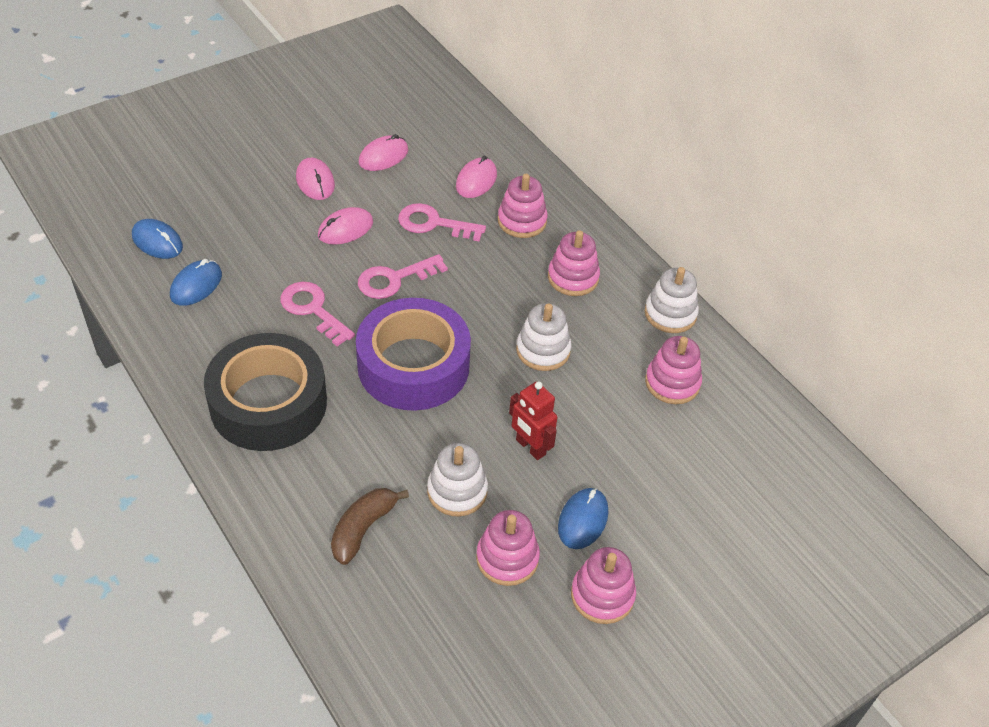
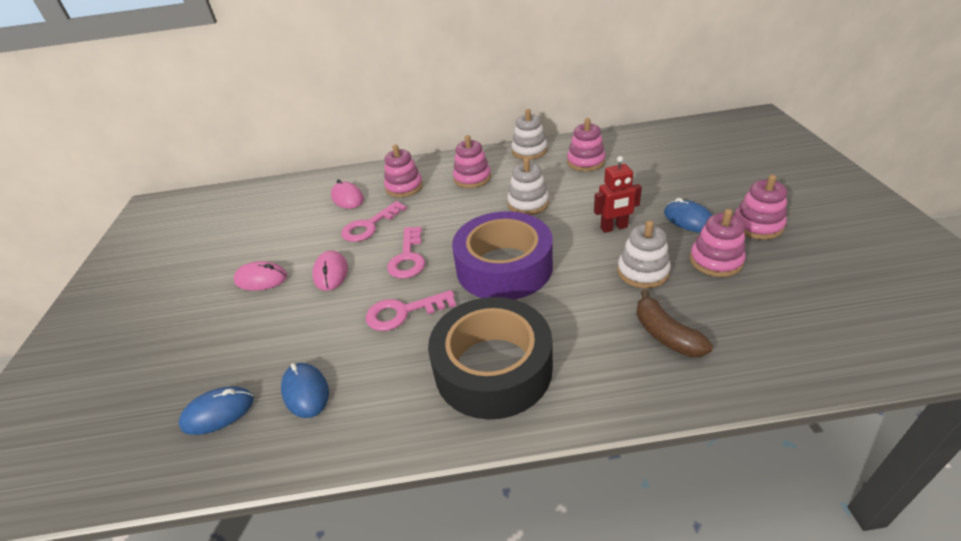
camera: 55 degrees left, 10 degrees down
pink mouse [359,134,408,171] -> none

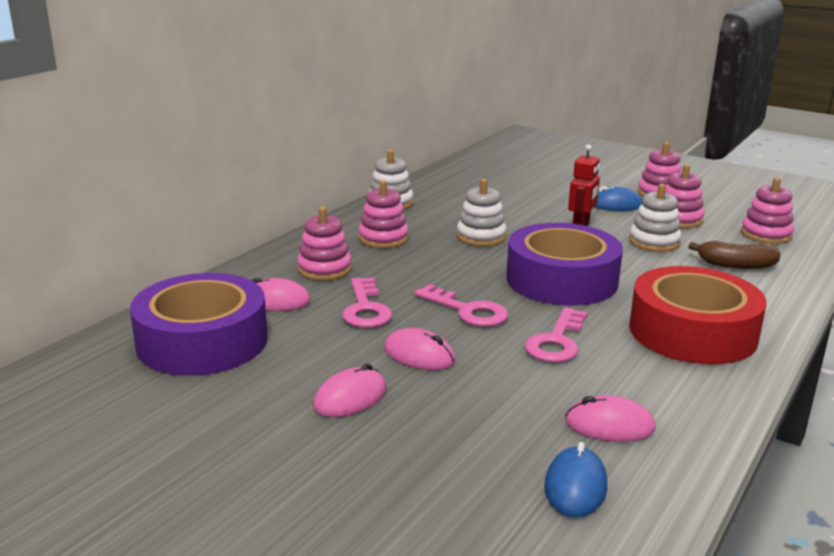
camera: 55 degrees left, 15 degrees down
blue mouse [281,363,329,418] -> pink mouse [565,395,656,442]
black tape [428,297,553,420] -> red tape [629,266,767,364]
pink stacking toy [567,118,606,171] -> pink stacking toy moved to [741,177,794,244]
none -> purple tape [130,273,268,376]

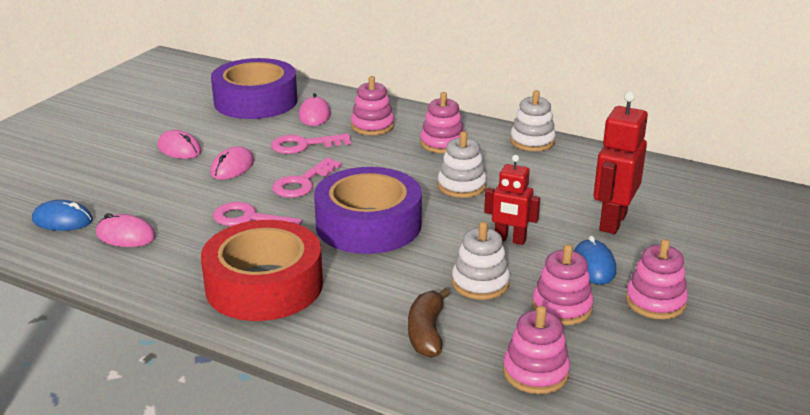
camera: 85 degrees right, 5 degrees up
pink mouse [565,395,656,442] -> pink mouse turned 75 degrees counterclockwise [96,213,156,247]
none -> red robot [594,91,648,234]

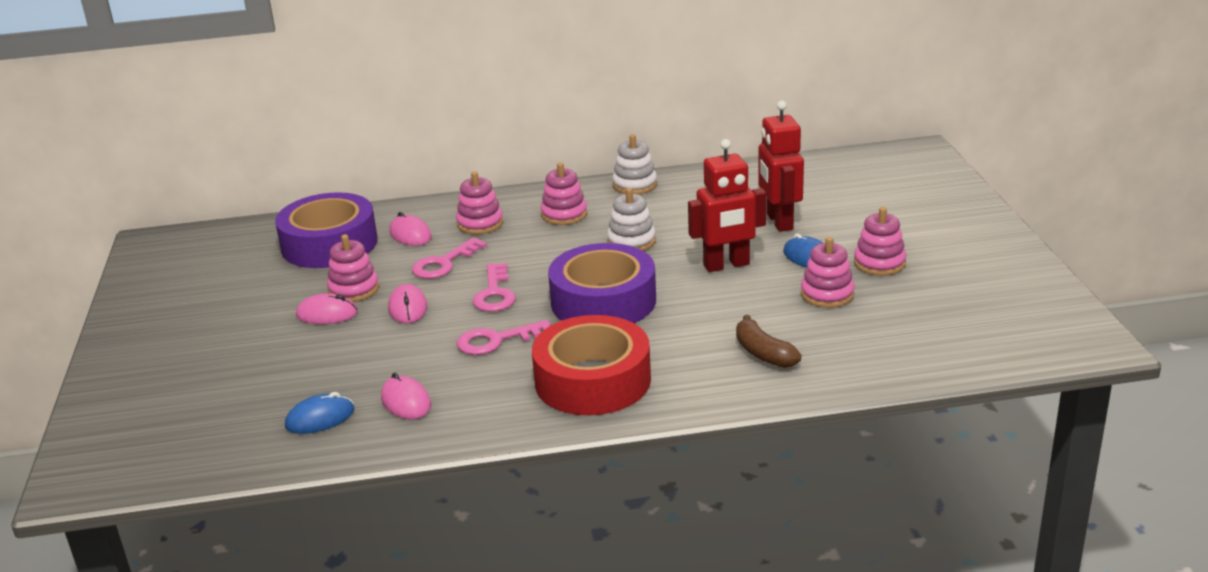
camera: 35 degrees left, 0 degrees up
pink mouse [96,213,156,247] -> pink mouse turned 75 degrees clockwise [381,373,431,419]
white stacking toy [452,222,510,300] -> none
red robot [484,155,540,245] -> red robot [688,139,766,272], size x1.54
pink stacking toy [503,306,570,394] -> pink stacking toy moved to [327,234,379,302]

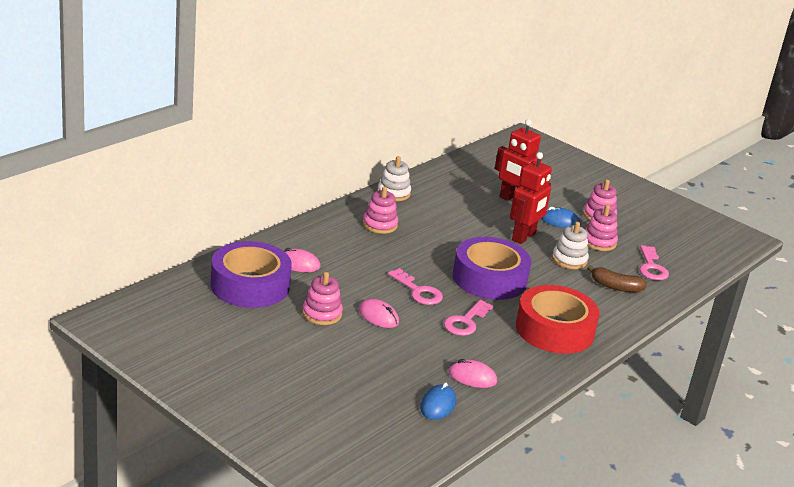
camera: 45 degrees left, 0 degrees up
pink mouse [296,293,358,324] -> none
pink key [412,237,487,279] -> pink key moved to [639,245,669,280]
pink stacking toy [456,171,503,234] -> none
white stacking toy [607,188,656,251] -> white stacking toy moved to [552,222,589,269]

